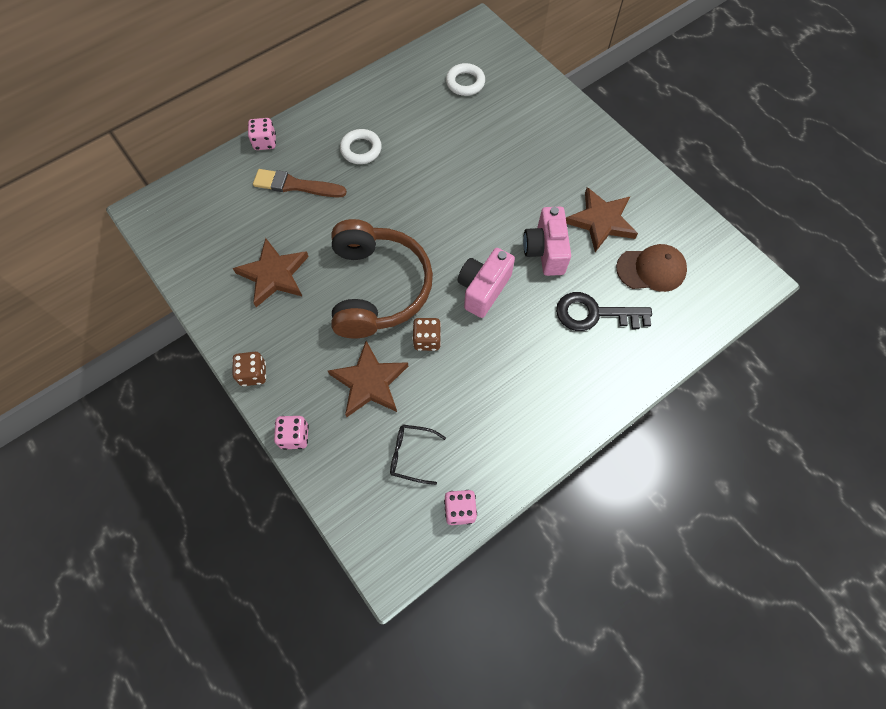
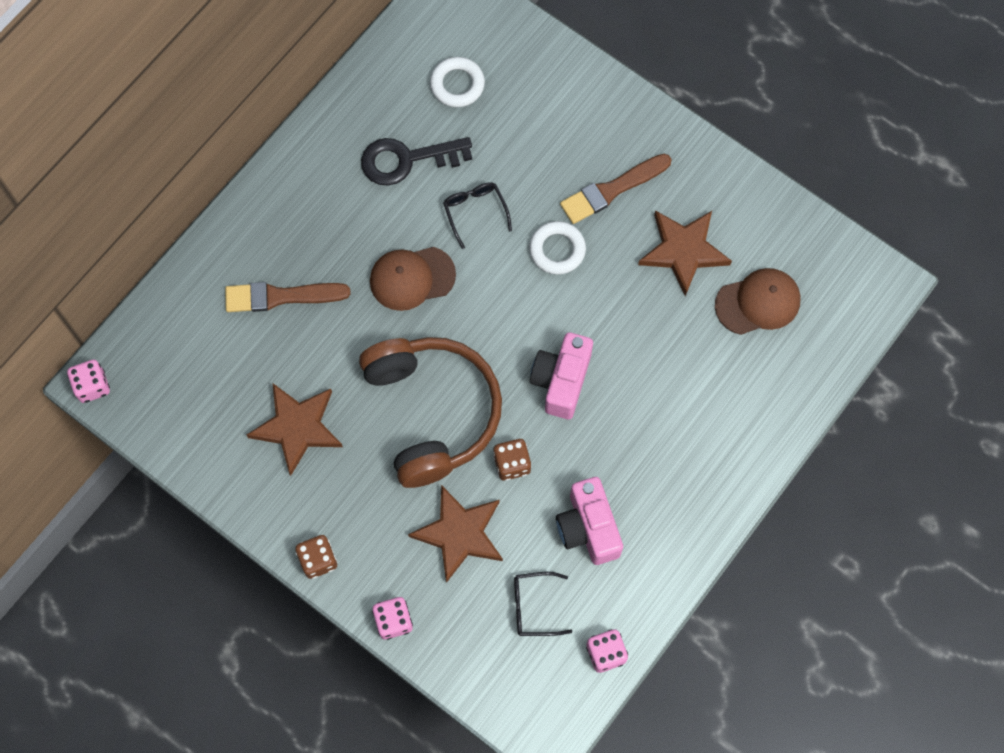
camera: 15 degrees left, 5 degrees up
pink dice [248,118,276,150] -> pink dice moved to [67,360,110,403]
white ring [340,129,382,164] -> white ring moved to [529,221,586,275]
pink camera [523,207,571,276] -> pink camera moved to [556,477,623,565]
black key [556,292,652,331] -> black key moved to [361,137,472,186]
none -> brown cap [370,247,456,311]
none -> black glasses [443,182,512,249]
none -> brown brush [560,154,671,224]

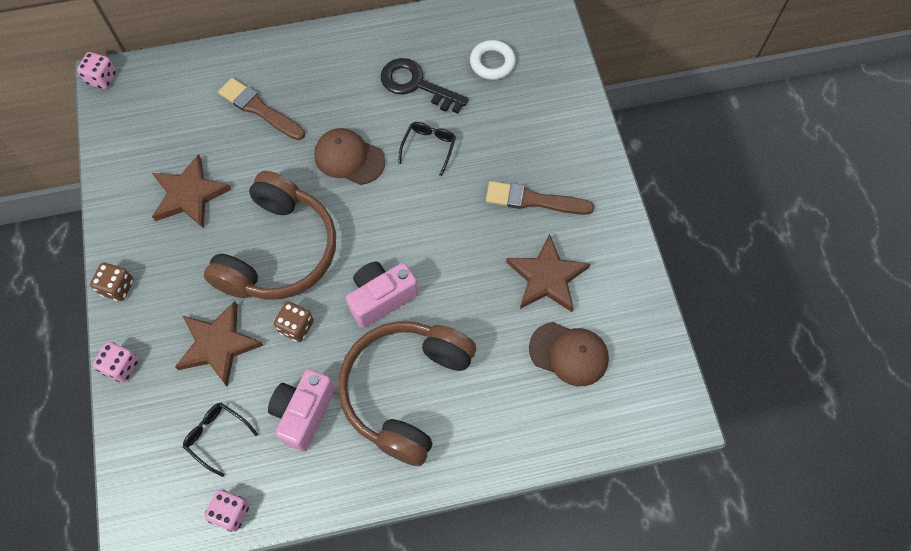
camera: 40 degrees right, 5 degrees down
white ring [529,221,586,275] -> none
none -> brown headphones [338,321,476,466]

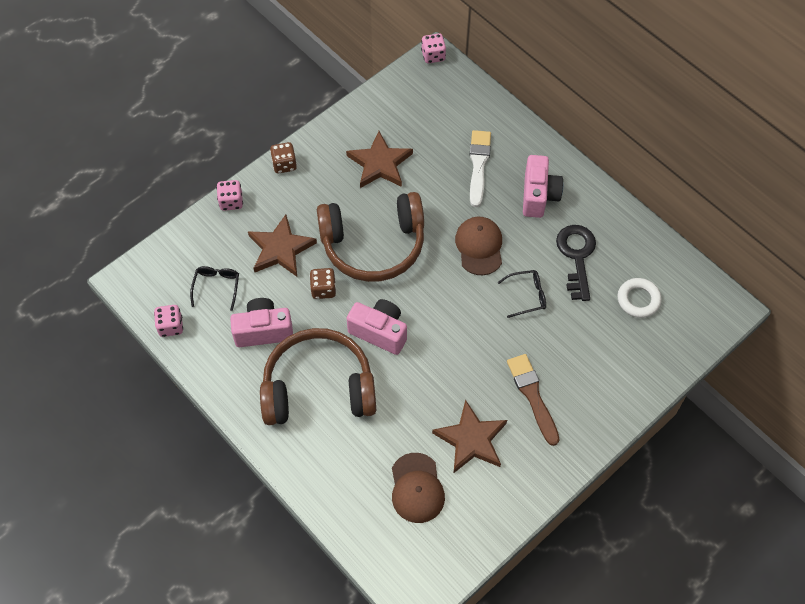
camera: 60 degrees right, 5 degrees down
brown brush [218,78,305,140] -> white brush [470,130,491,207]
none -> pink camera [523,155,563,218]

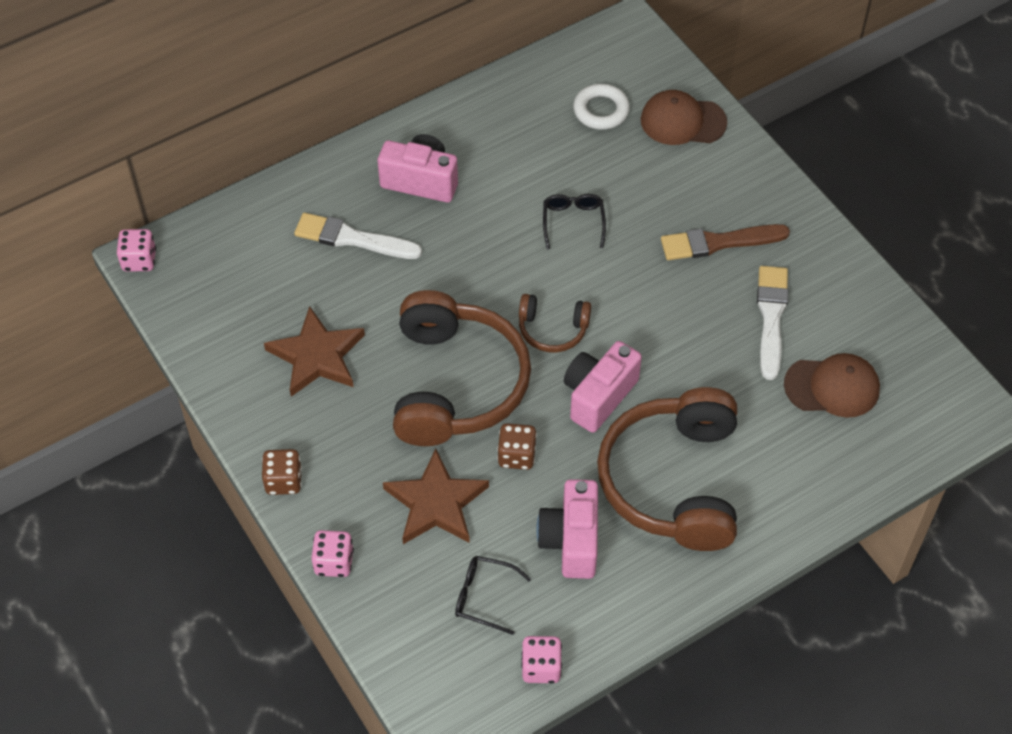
camera: 80 degrees left, 5 degrees down
brown star [432,400,507,474] -> white brush [757,266,788,380]
brown cap [455,217,502,275] -> brown cap moved to [641,90,727,145]
black key [556,225,596,301] -> none
none -> brown headphones [519,294,591,353]

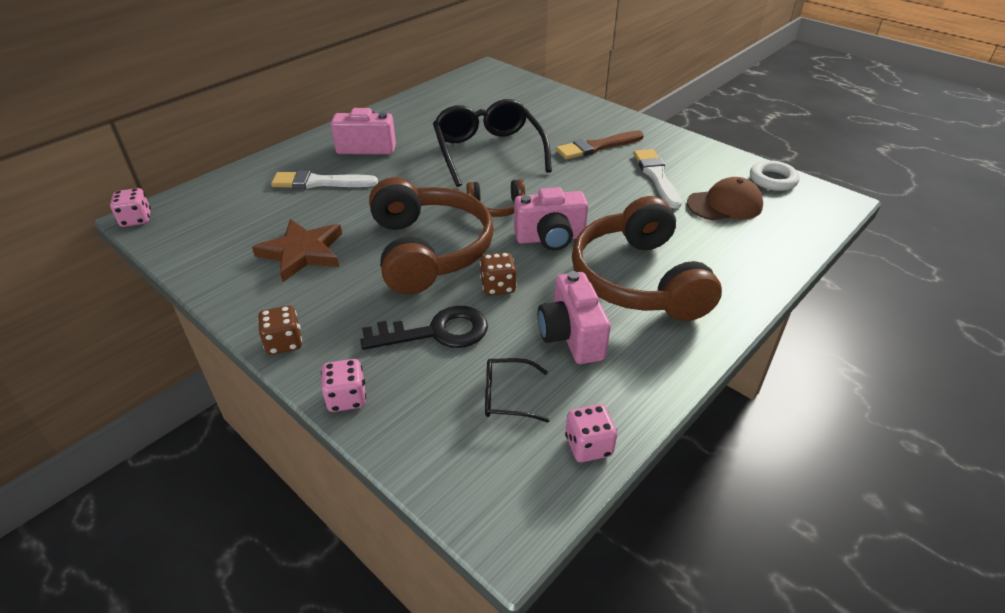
camera: 15 degrees left, 15 degrees down
brown star [383,449,489,544] -> black key [360,306,488,350]
black glasses [543,194,606,249] -> black glasses [433,99,552,187], size x2.21
pink camera [564,341,642,433] -> pink camera turned 120 degrees counterclockwise [514,187,588,250]
white ring [573,84,630,130] -> white ring moved to [750,160,800,191]
brown cap [641,90,727,145] -> none

